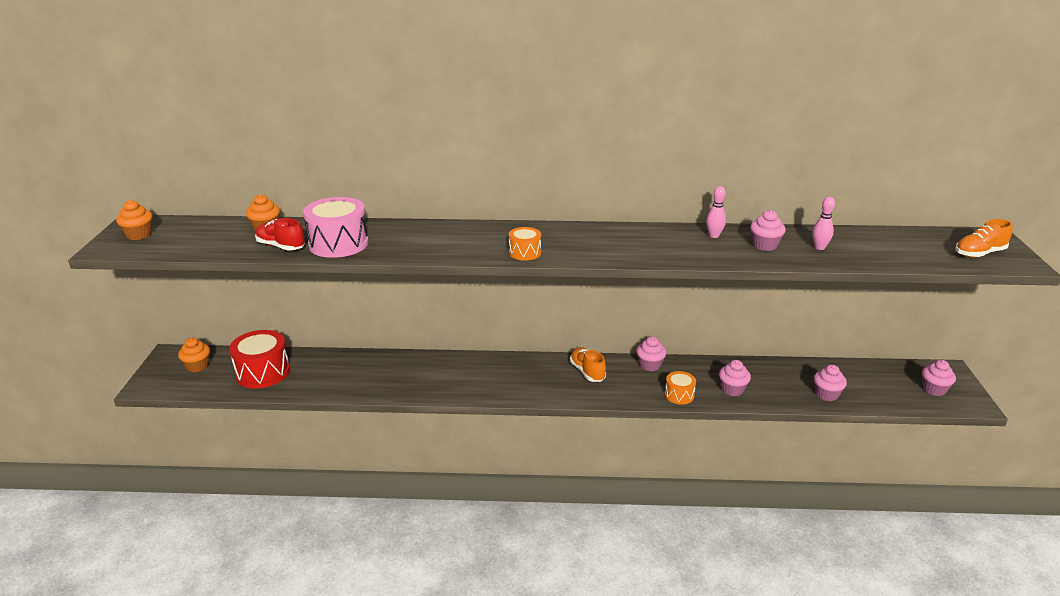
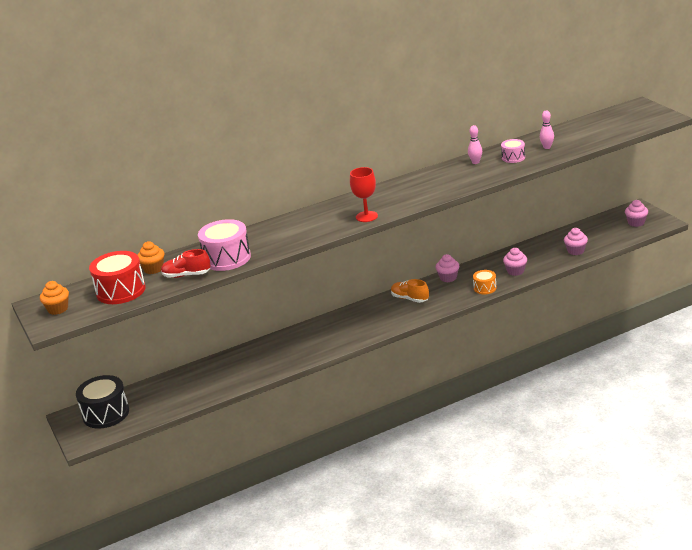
camera: 25 degrees left, 0 degrees up
orange cupcake [178,337,210,372] -> black drum [76,375,129,428]
red drum [229,330,290,388] -> red drum moved to [89,251,146,304]
orange drum [509,227,541,261] -> red goblet [350,167,378,222]
pink cupcake [750,210,786,251] -> pink drum [501,139,525,163]
orange shoe [955,219,1013,258] -> none

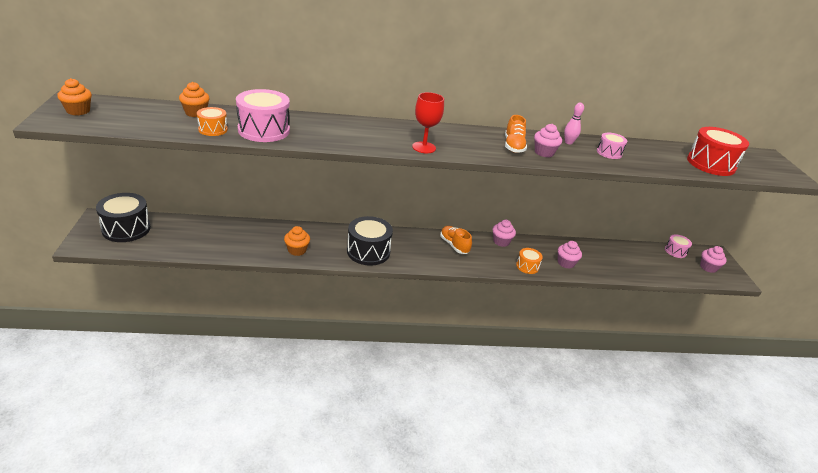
camera: 15 degrees right, 5 degrees up
red drum [89,251,146,304] -> red drum moved to [687,127,749,176]
red shoe [161,249,211,278] -> orange drum [197,107,228,136]
pink bowling pin [540,111,554,149] -> none
pink cupcake [564,228,588,255] -> pink cupcake moved to [534,124,562,157]
none -> orange cupcake [284,226,310,256]
none -> black drum [347,216,393,266]
none -> orange shoe [505,115,527,153]
none -> pink drum [665,234,692,258]

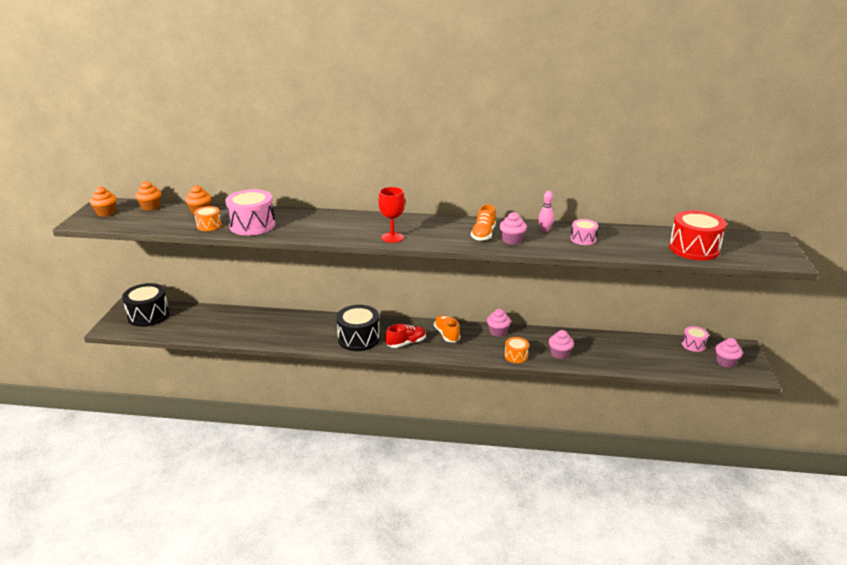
camera: 15 degrees right, 5 degrees down
orange cupcake [284,226,310,256] -> orange cupcake moved to [135,181,161,211]
none -> red shoe [385,324,426,348]

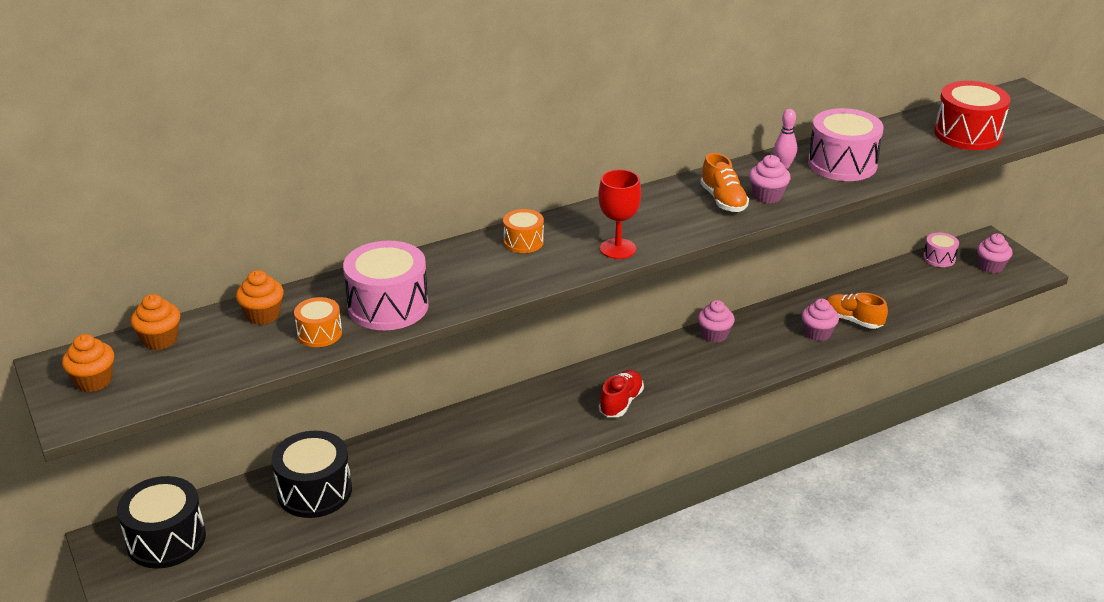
camera: 35 degrees left, 5 degrees up
black drum [336,305,380,351] -> black drum moved to [272,431,352,518]
orange shoe [434,315,460,342] -> orange shoe moved to [826,293,888,329]
orange drum [505,337,529,363] -> orange drum moved to [503,209,544,253]
pink drum [571,219,598,245] -> pink drum [808,108,884,181], size x1.86

